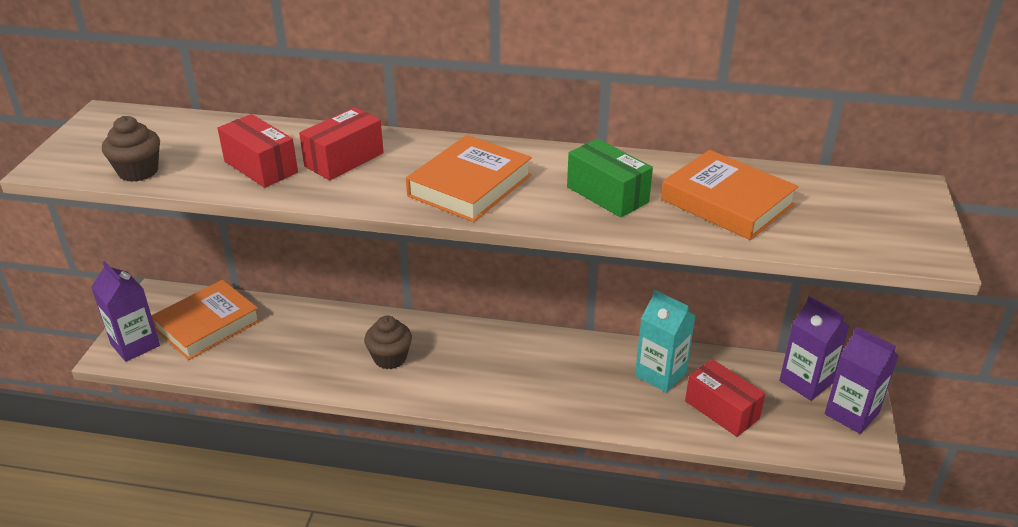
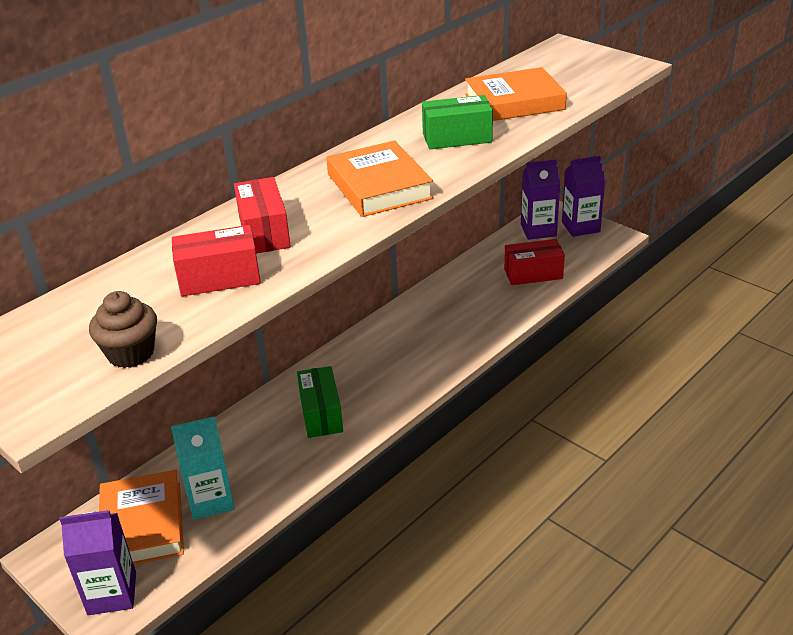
camera: 55 degrees left, 0 degrees up
brown cupcake [364,316,412,369] -> green box [297,366,343,438]
turquoise carton [635,290,696,393] -> turquoise carton moved to [171,416,235,520]

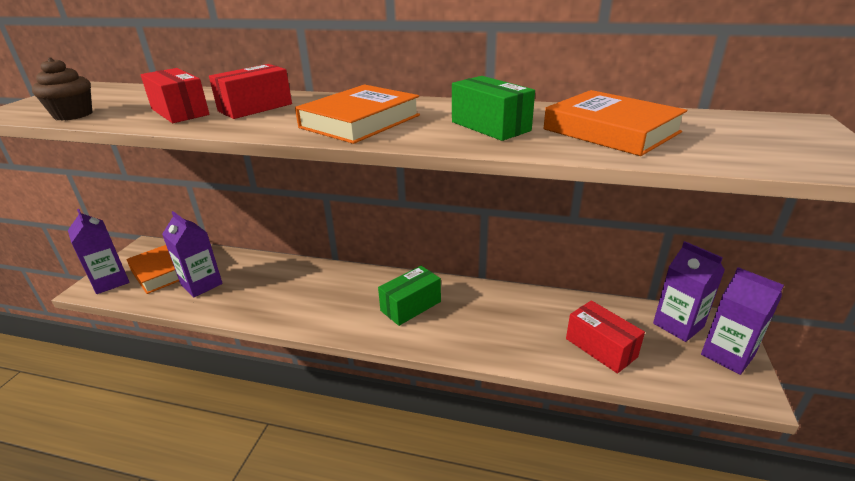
camera: 60 degrees right, 5 degrees down
turquoise carton [171,416,235,520] -> purple carton [162,211,223,297]
green box [297,366,343,438] -> green box moved to [378,266,441,326]

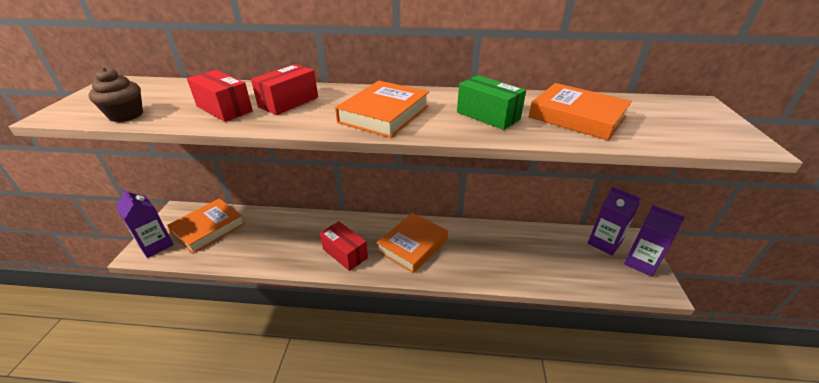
camera: 10 degrees left, 5 degrees up
purple carton [162,211,223,297] -> none
green box [378,266,441,326] -> orange book [376,213,448,273]
red box [566,300,645,374] -> red box moved to [320,221,368,271]

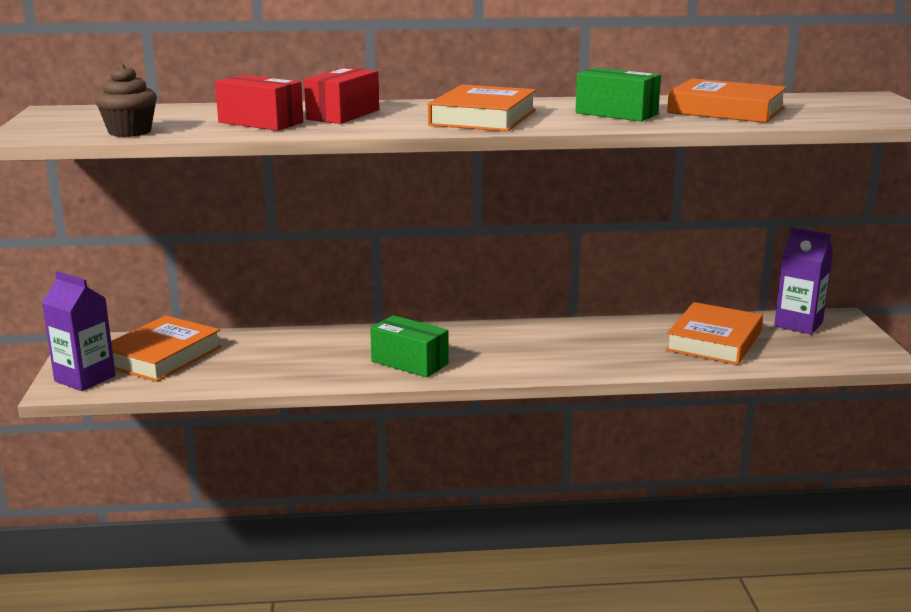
camera: 10 degrees left, 15 degrees down
red box [320,221,368,271] -> green box [370,315,449,378]
orange book [376,213,448,273] -> orange book moved to [666,302,763,365]
purple carton [624,205,685,277] -> none

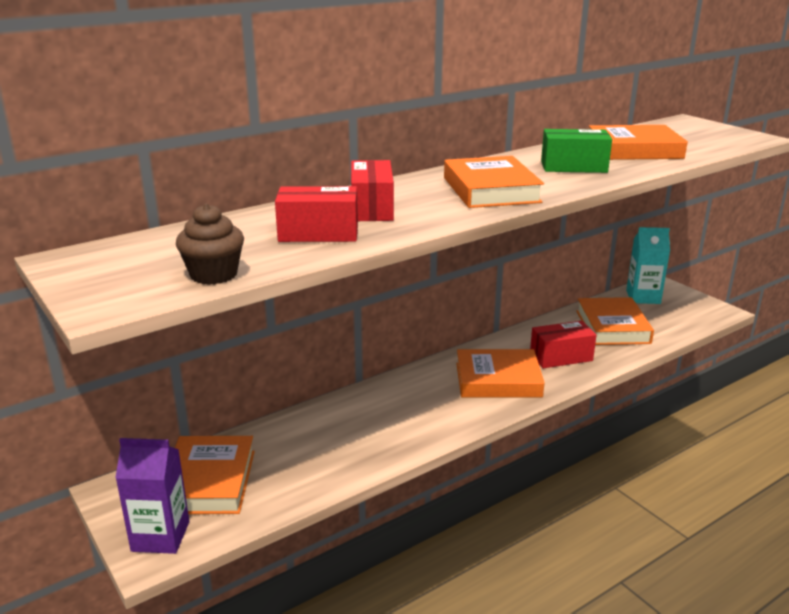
camera: 30 degrees left, 5 degrees up
green box [370,315,449,378] -> none
purple carton [774,227,833,335] -> turquoise carton [626,227,670,304]
none -> orange book [456,349,545,398]
none -> red box [530,321,597,368]

